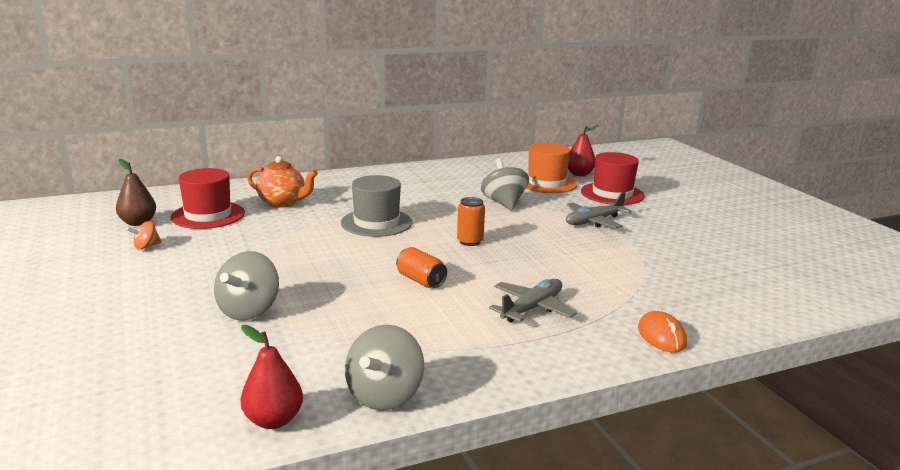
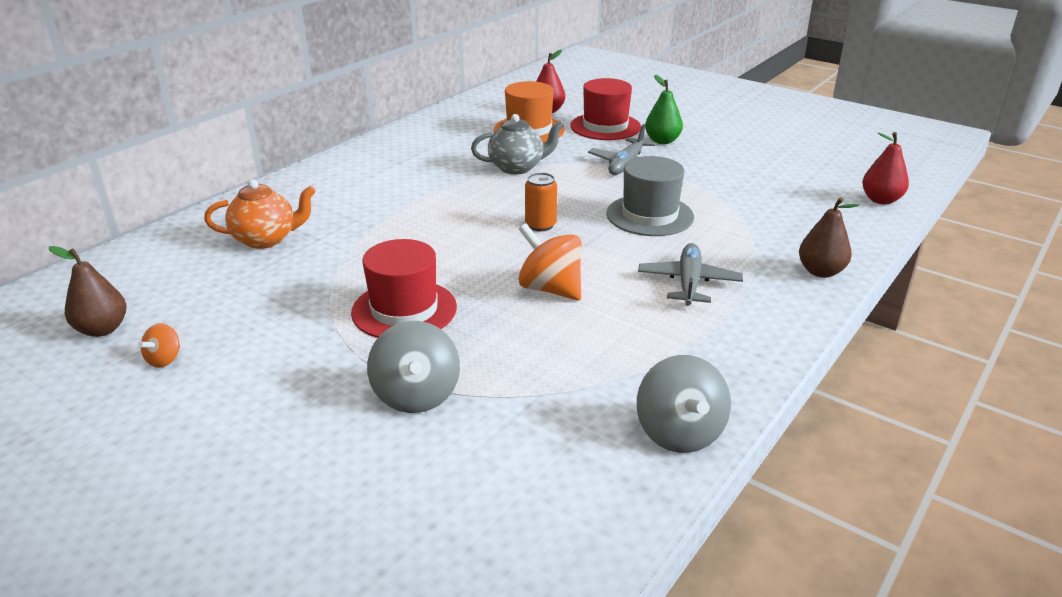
camera: 30 degrees left, 10 degrees up
red hat [171,168,245,229] -> red hat moved to [351,239,457,338]
red pear [241,325,303,429] -> red pear moved to [862,132,909,204]
grey hat [341,175,412,237] -> grey hat moved to [606,156,694,236]
orange can [396,247,447,288] -> orange spinning top [518,223,582,301]
grey spinning top [481,158,529,211] -> grey teapot [471,114,564,174]
orange mouse [638,311,687,353] -> brown pear [799,197,859,278]
none -> green pear [645,75,683,144]

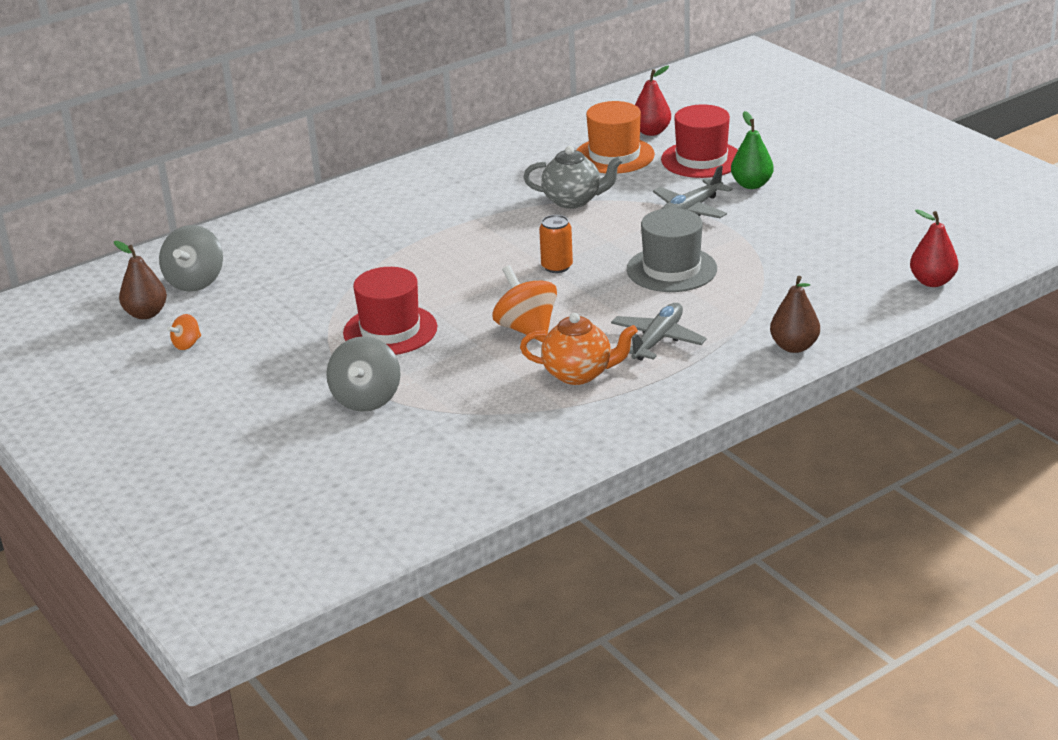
camera: 20 degrees right, 0 degrees up
orange teapot [204,179,316,249] -> orange teapot moved to [520,313,638,385]
grey spinning top [637,355,731,453] -> grey spinning top moved to [159,225,223,292]

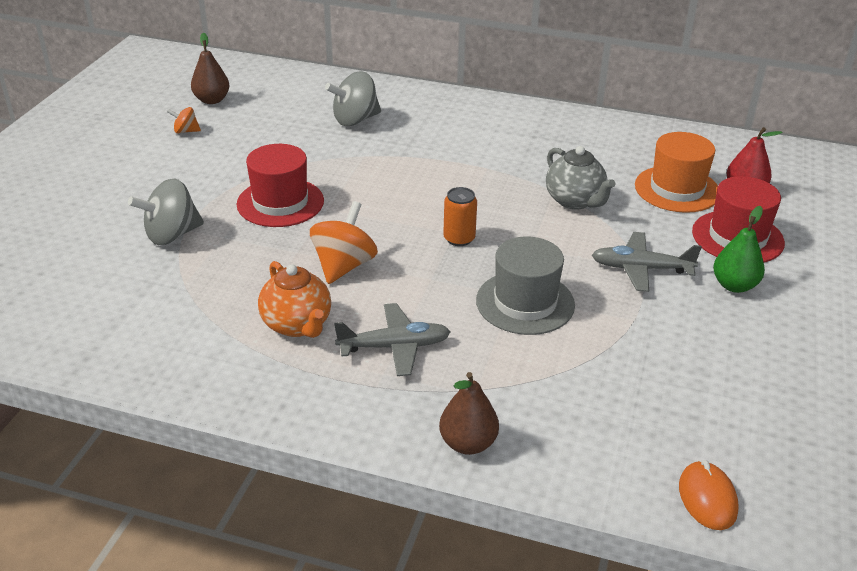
camera: 50 degrees right, 5 degrees up
grey spinning top [159,225,223,292] -> grey spinning top moved to [325,71,381,126]
red pear [910,209,958,287] -> orange mouse [679,460,739,530]

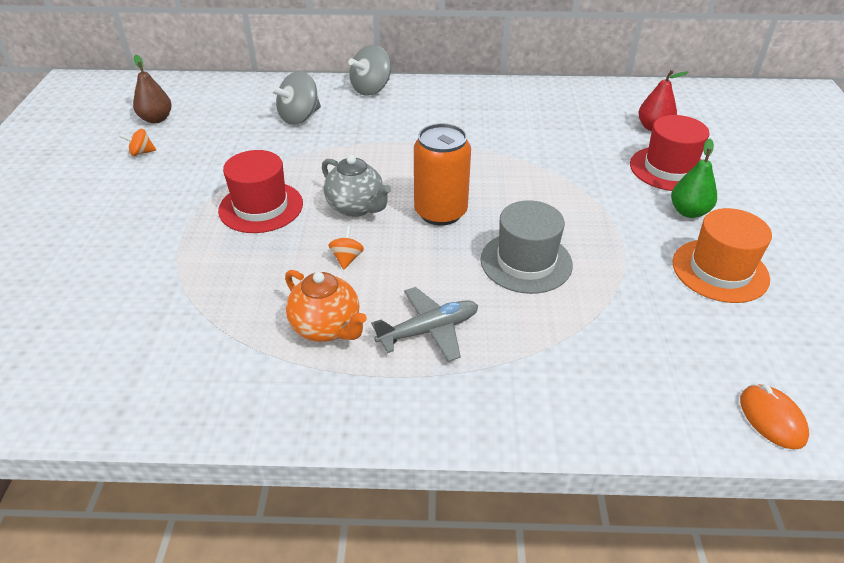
camera: 15 degrees left, 5 degrees up
grey spinning top [128,179,204,245] -> grey spinning top moved to [348,45,391,95]
orange spinning top [310,201,378,284] -> orange spinning top [329,226,364,269], size x0.52
brown pear [439,372,499,455] -> none
orange can [443,187,477,246] -> orange can [414,123,471,226], size x1.79
grey teapot [546,146,615,210] -> grey teapot moved to [322,155,391,217]
grey plane [592,232,702,292] -> none
orange hat [635,132,718,213] -> orange hat moved to [672,208,772,303]

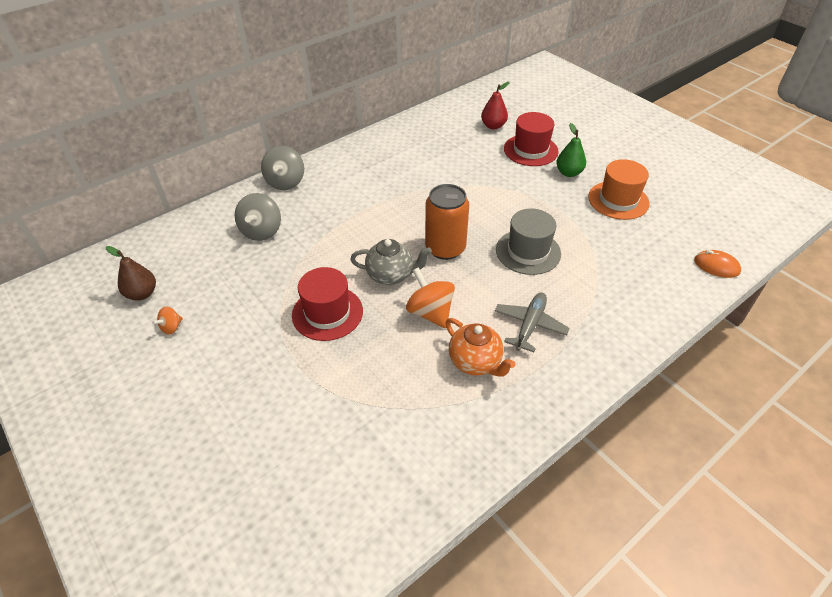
camera: 40 degrees left, 5 degrees up
orange teapot [285,270,367,342] -> orange teapot turned 45 degrees clockwise [445,318,516,377]
orange spinning top [329,226,364,269] -> orange spinning top [406,267,455,328], size x1.93

